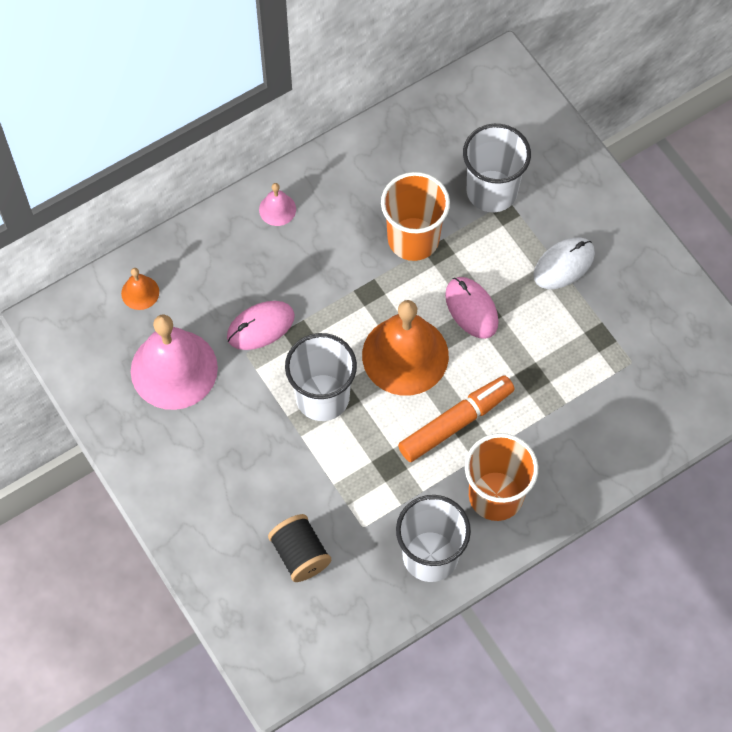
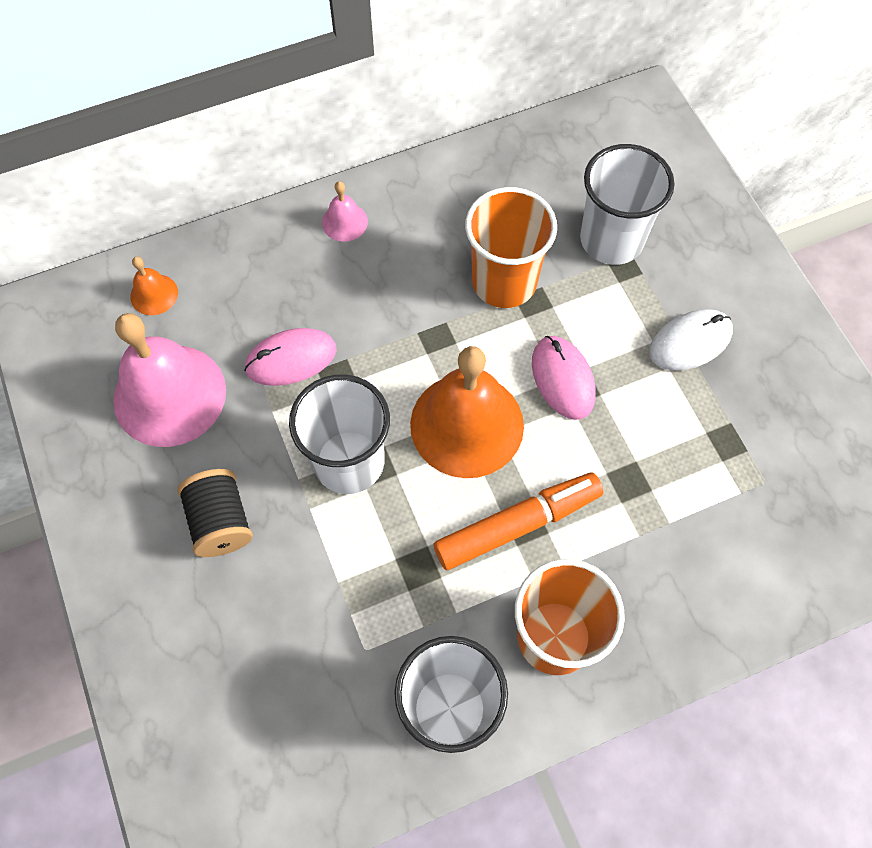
camera: 10 degrees right, 0 degrees up
black spool [268,514,331,582] -> black spool moved to [178,469,253,557]

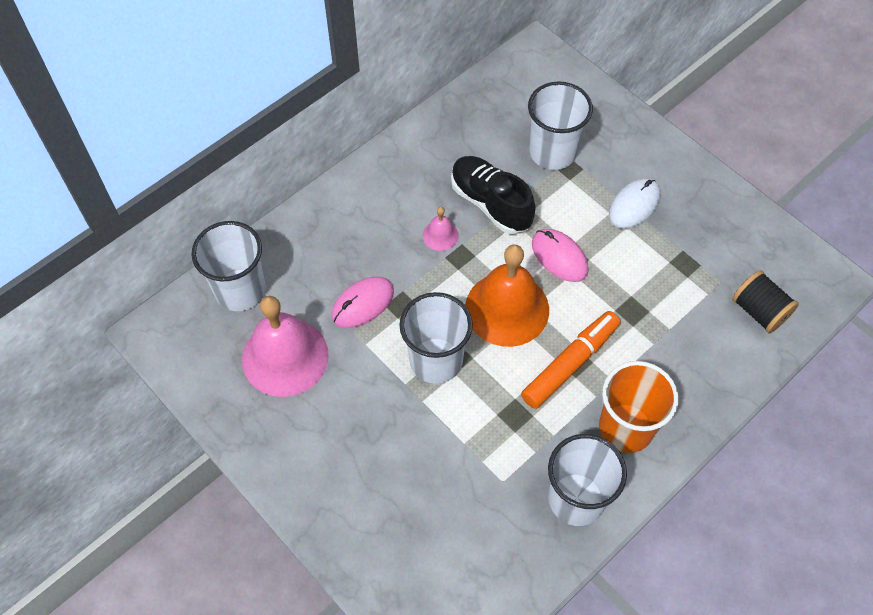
camera: 20 degrees left, 5 degrees down
orange bell [130,257,178,315] -> white cup [191,221,266,311]
black spool [178,469,253,557] -> black spool moved to [732,270,799,333]
pink bell [322,181,368,242] -> pink bell moved to [423,207,459,251]
orange cup [465,187,557,308] -> black shoe [451,156,536,234]

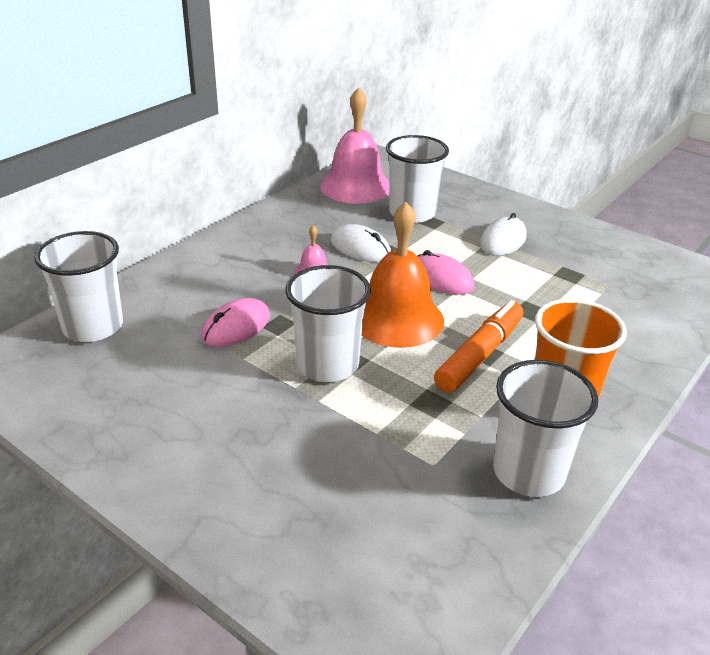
camera: 10 degrees left, 25 degrees down
pink bell [242,296,329,397] -> pink bell moved to [320,87,389,204]
black shoe [451,156,536,234] -> white mouse [331,224,391,262]
black spool [732,270,799,333] -> none

